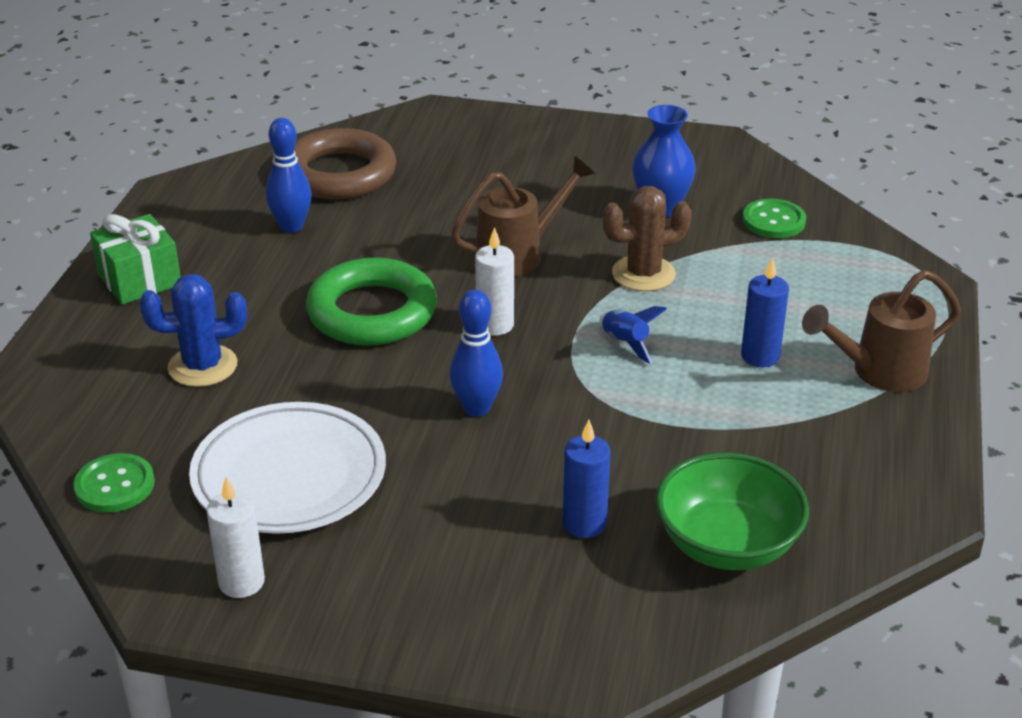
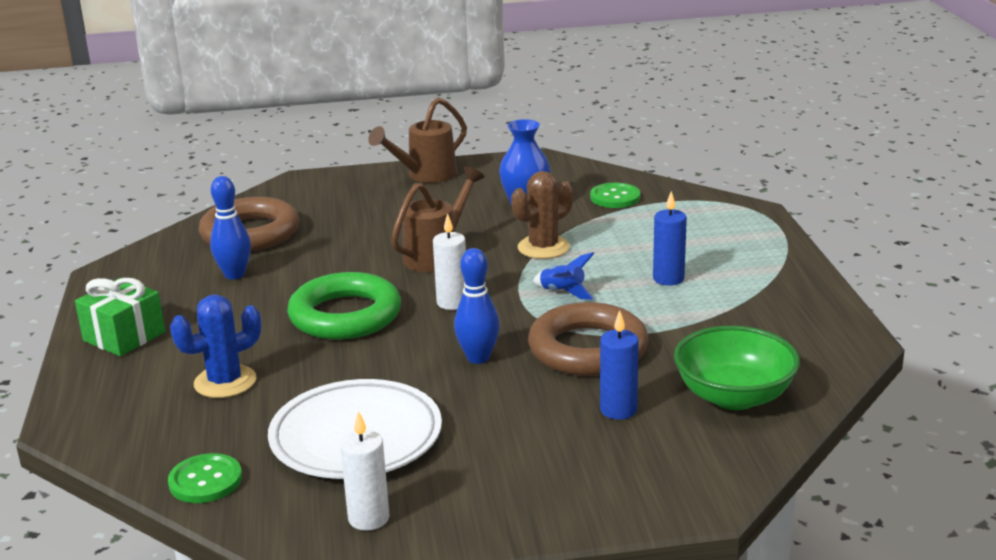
camera: 20 degrees left, 10 degrees down
brown watering can [802,270,961,392] -> brown watering can moved to [368,98,467,183]
none -> brown ring [528,302,648,376]

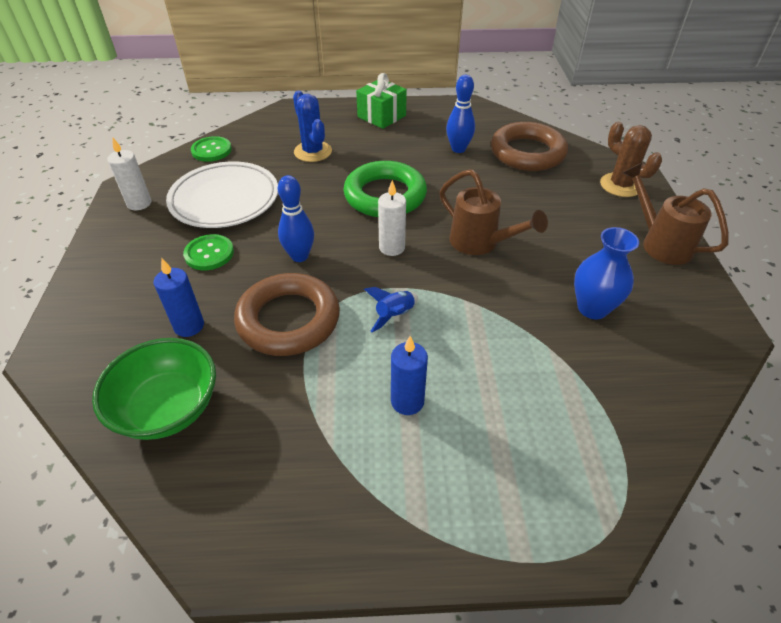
camera: 95 degrees right, 20 degrees up
brown cactus [511,171,573,259] -> brown cactus moved to [600,122,662,197]
green button [590,183,640,208] -> green button moved to [183,234,234,270]

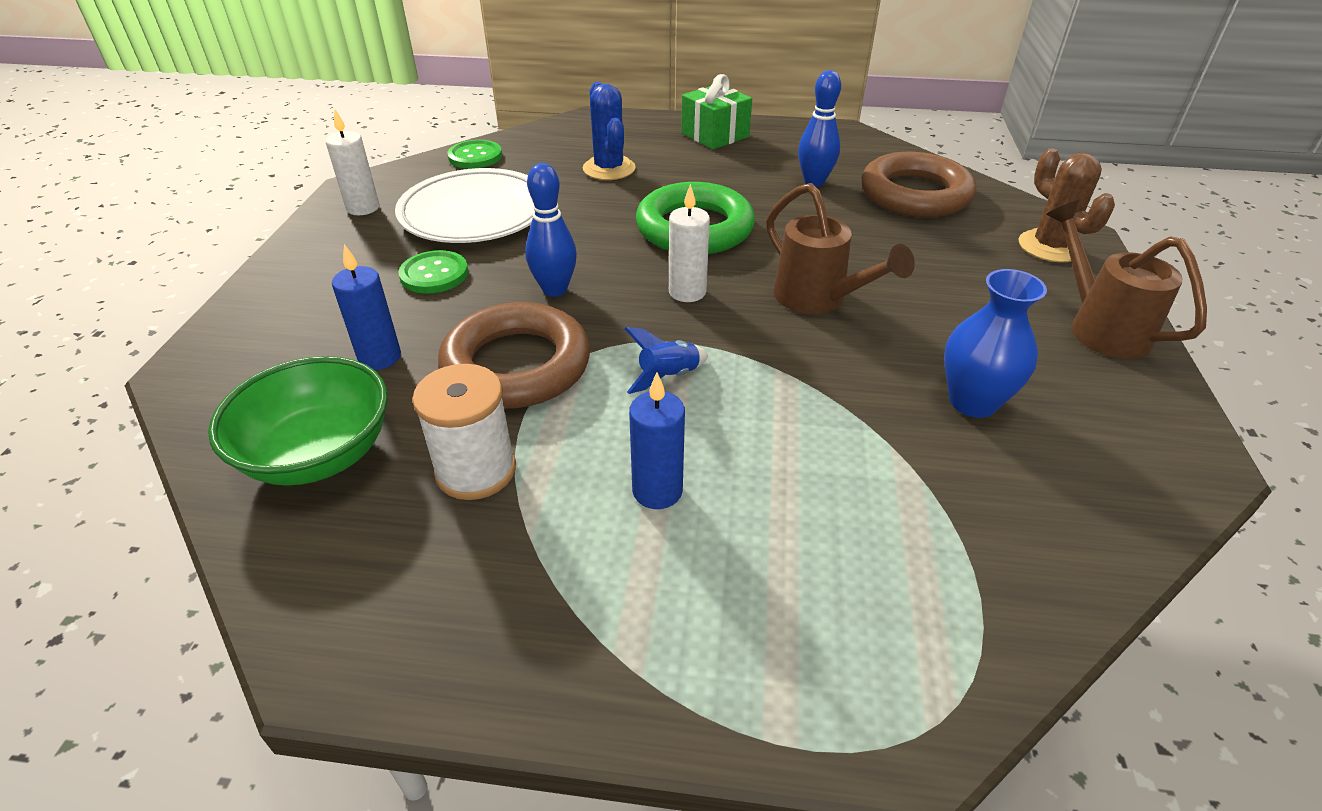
camera: 10 degrees right, 5 degrees down
none -> white spool [412,364,516,500]

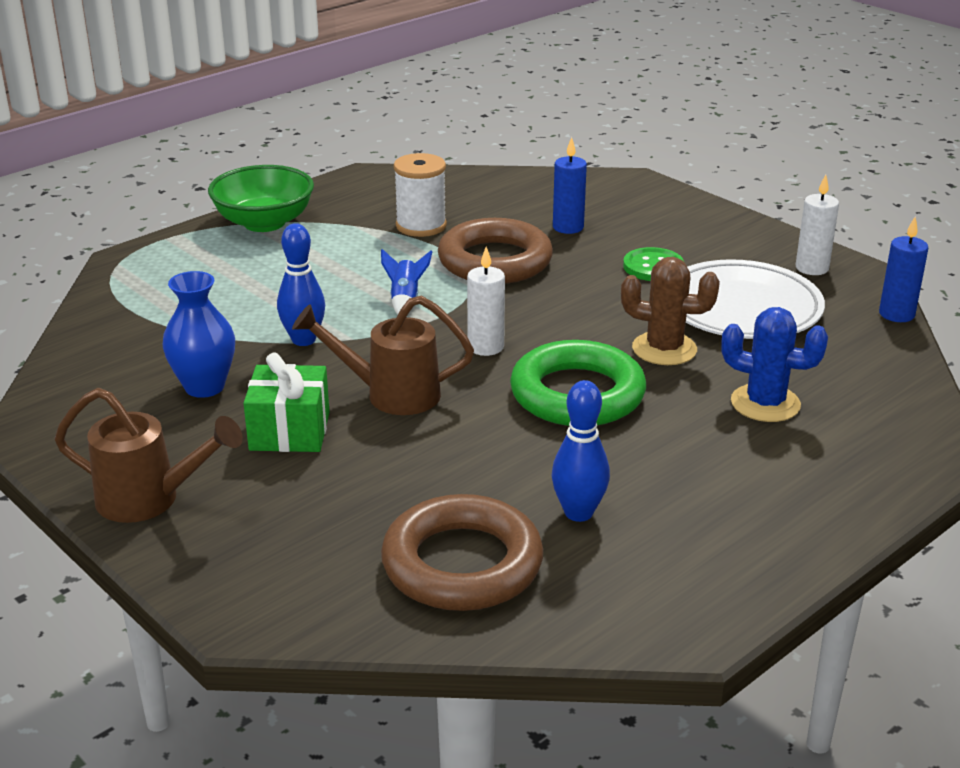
camera: 130 degrees right, 10 degrees down
green bowl [208,356,388,486] -> green bowl moved to [208,165,314,232]
green button [447,140,502,169] -> none
blue bowling pin [525,163,577,297] -> blue bowling pin moved to [277,223,325,346]
blue candle [629,373,685,509] -> blue candle moved to [879,217,928,322]
green gift [681,74,752,150] -> green gift moved to [243,353,329,452]
brown cactus [1019,148,1115,262] -> brown cactus moved to [621,257,720,365]

